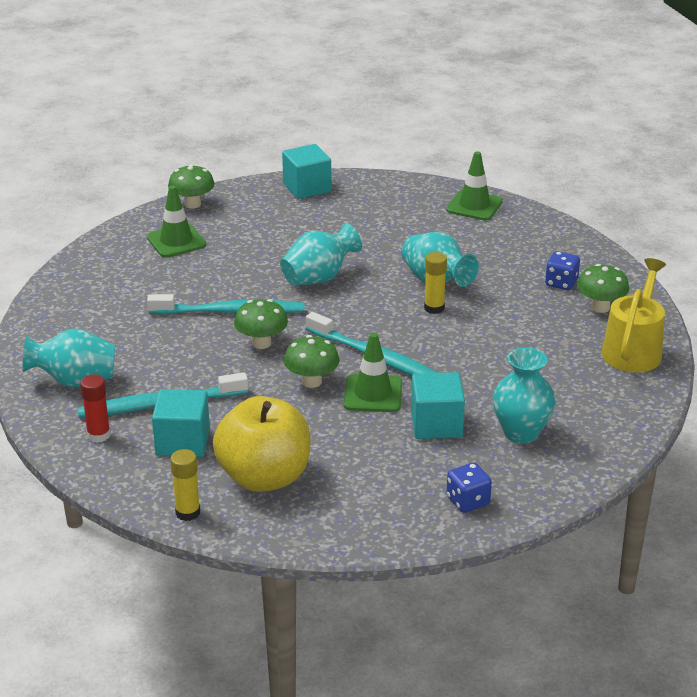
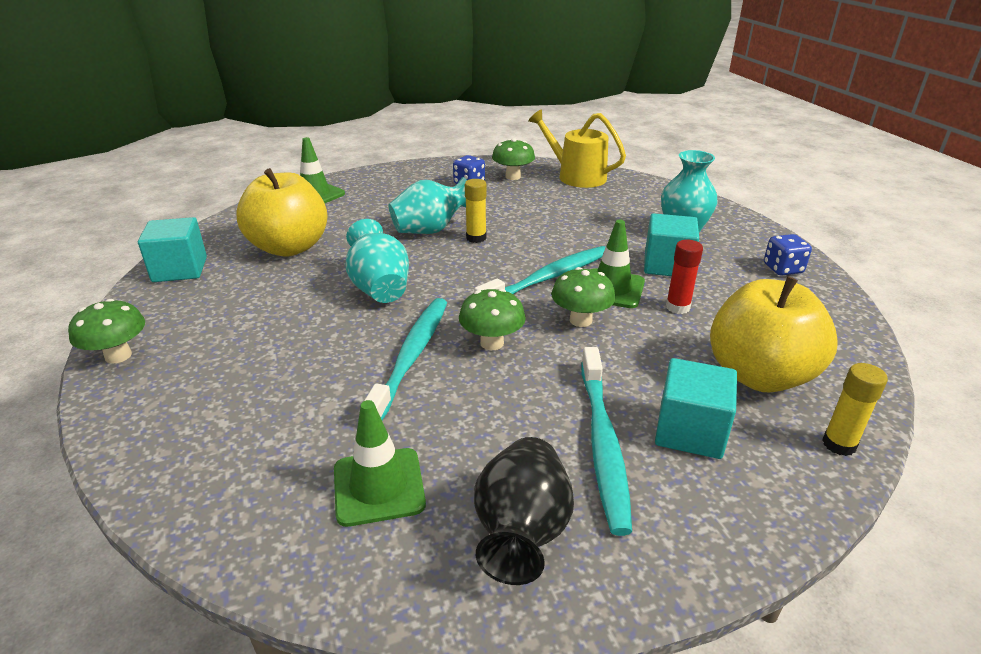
camera: 75 degrees left, 0 degrees up
turquoise vase [23,328,115,388] -> black vase [474,437,574,585]
red glue stick [80,374,111,443] -> red glue stick moved to [666,240,703,314]
green traffic cone [147,186,206,258] -> green traffic cone moved to [334,400,426,527]
none -> yellow apple [236,168,328,257]

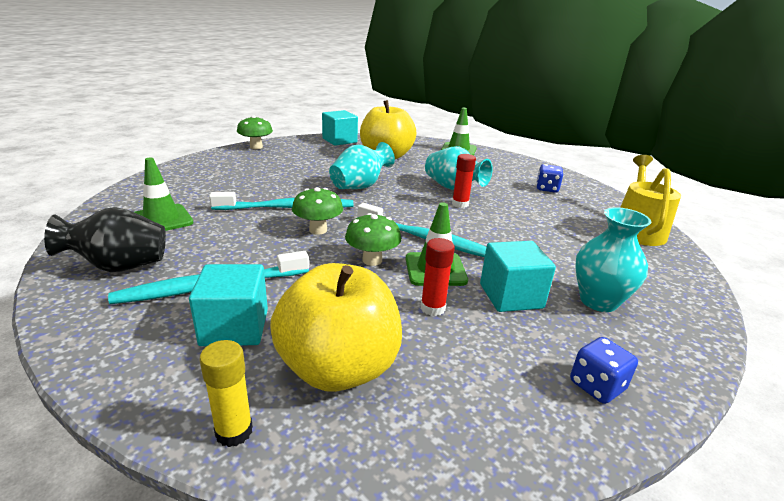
camera: 65 degrees right, 5 degrees down
yellow glue stick [465,179,487,243] -> red glue stick [452,154,476,208]
green mushroom [492,138,535,180] -> none

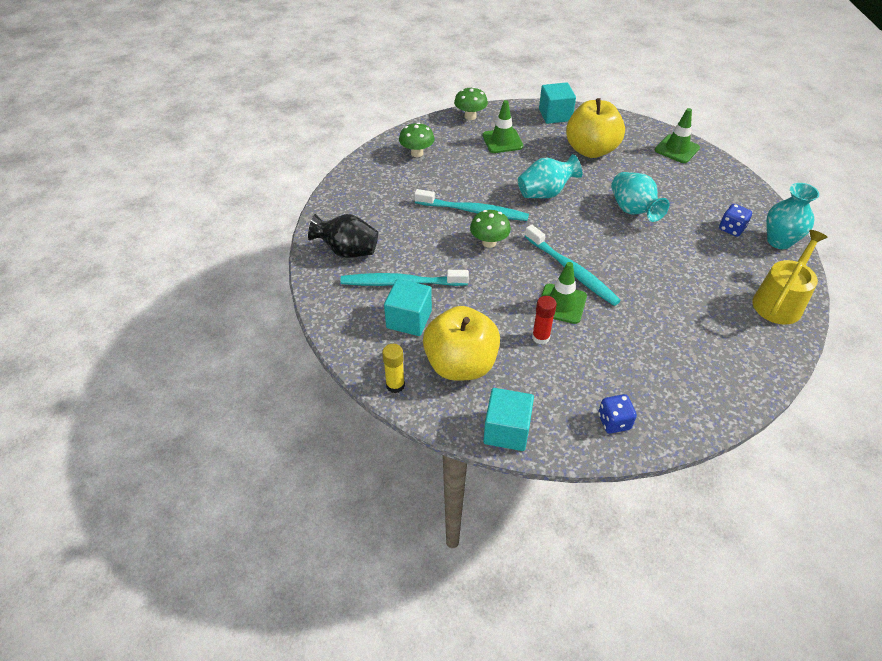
camera: 25 degrees right, 20 degrees up
green traffic cone [134,157,193,231] -> green traffic cone moved to [483,100,523,153]
green mushroom [345,213,401,266] -> green mushroom moved to [399,122,435,157]
red glue stick [452,154,476,208] -> none
turquoise cube [480,241,556,312] -> turquoise cube moved to [483,388,534,451]
turquoise vase [575,207,651,312] -> turquoise vase moved to [766,183,819,249]

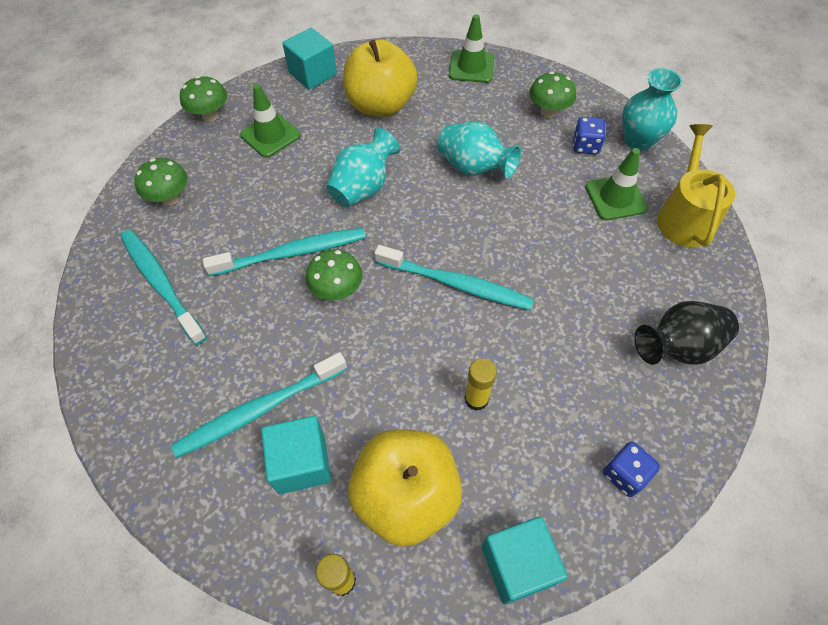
camera: 30 degrees left, 10 degrees up
black vase [308,214,378,258] -> black vase moved to [634,301,739,365]
red glue stick [532,296,557,344] -> yellow glue stick [465,359,497,411]
green traffic cone [541,262,587,324] -> green traffic cone moved to [585,148,648,220]
none -> turquoise toothbrush [121,230,207,345]
none -> green mushroom [529,71,576,118]

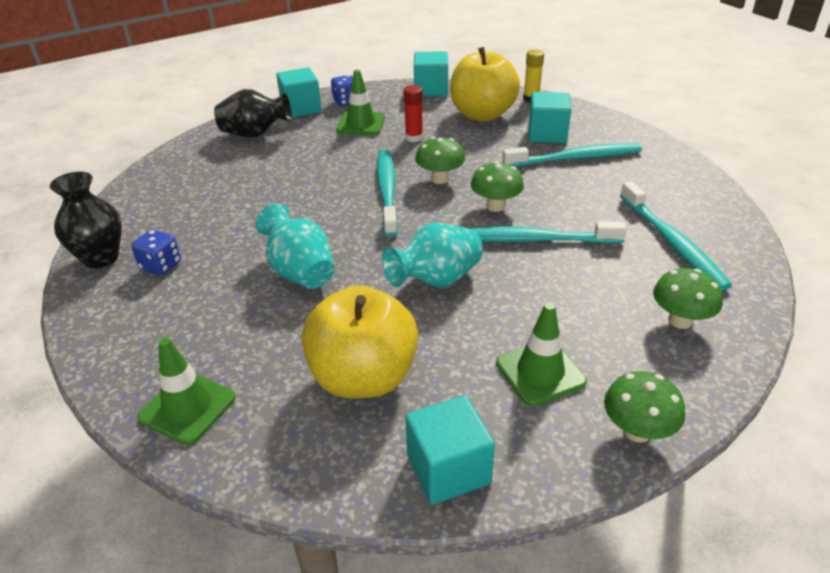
camera: 160 degrees left, 20 degrees down
turquoise toothbrush [374,245,534,310] -> turquoise toothbrush turned 45 degrees clockwise [377,149,398,237]
yellow glue stick [465,359,497,411] -> red glue stick [403,85,423,142]
green mushroom [529,71,576,118] -> green mushroom moved to [415,137,465,184]
green traffic cone [585,148,648,220] -> green traffic cone moved to [336,70,385,135]
turquoise vase [622,68,682,151] -> black vase [50,172,122,268]
yellow watering can [657,124,735,247] -> none
none -> turquoise cube [276,67,322,118]

